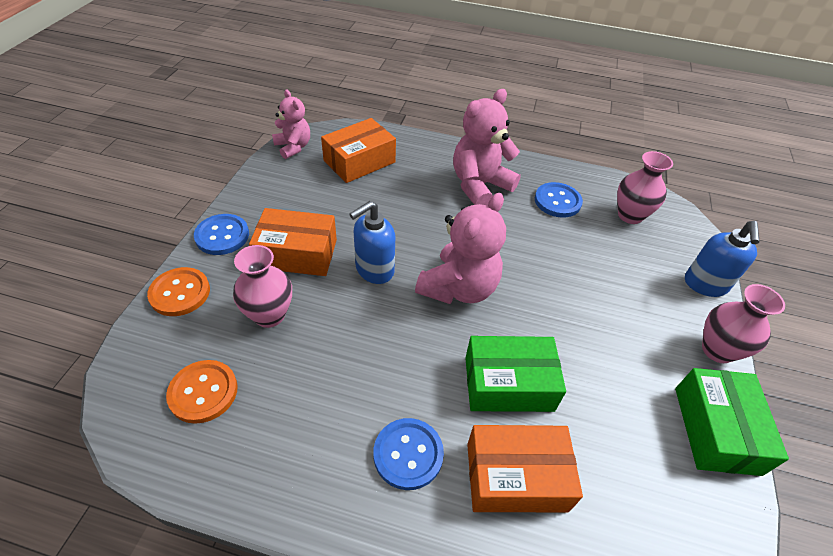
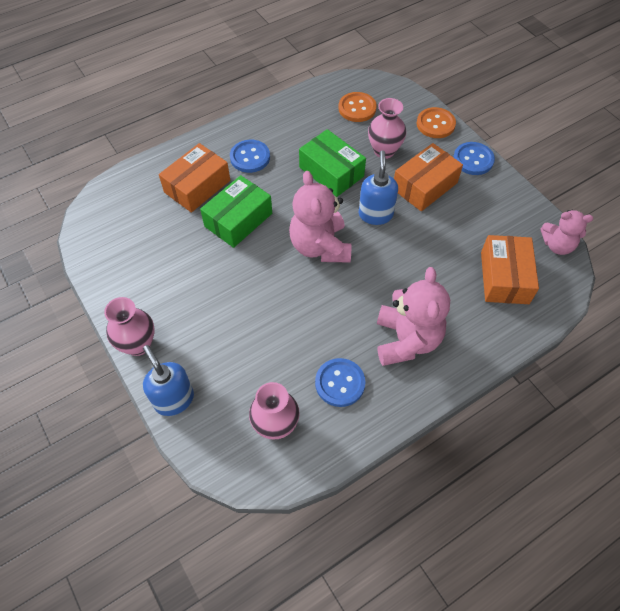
camera: 135 degrees right, 10 degrees up
green box [675,368,789,476] -> green box moved to [299,129,366,197]

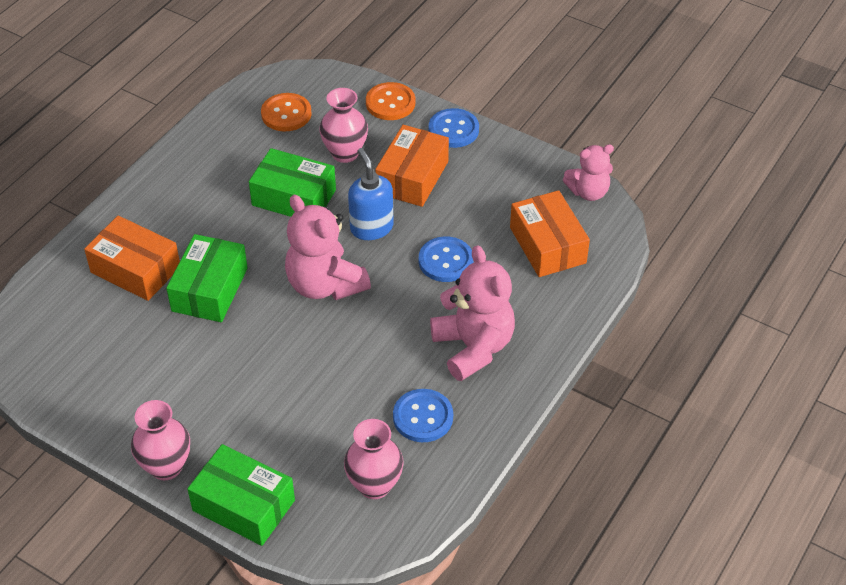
camera: 25 degrees left, 10 degrees down
blue soap dispenser [143,345,194,416] -> green box [187,444,295,546]
orange box [159,143,230,213] -> orange box turned 75 degrees counterclockwise [84,216,180,301]
blue button [230,140,270,173] -> blue button moved to [419,236,474,282]

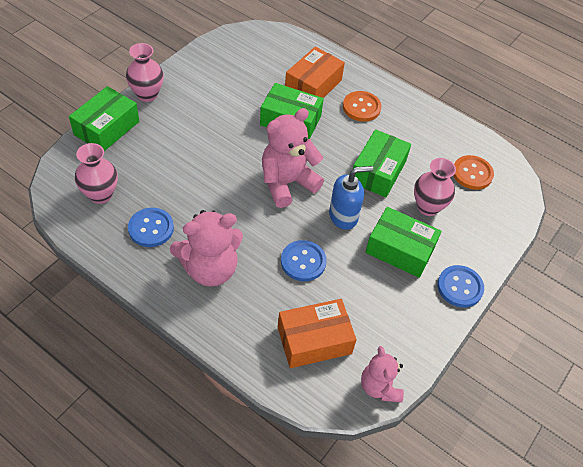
camera: 90 degrees right, 5 degrees up
orange button [366,82,415,120] -> orange button moved to [343,91,381,122]
orange box [375,125,449,207] -> green box [365,207,442,278]

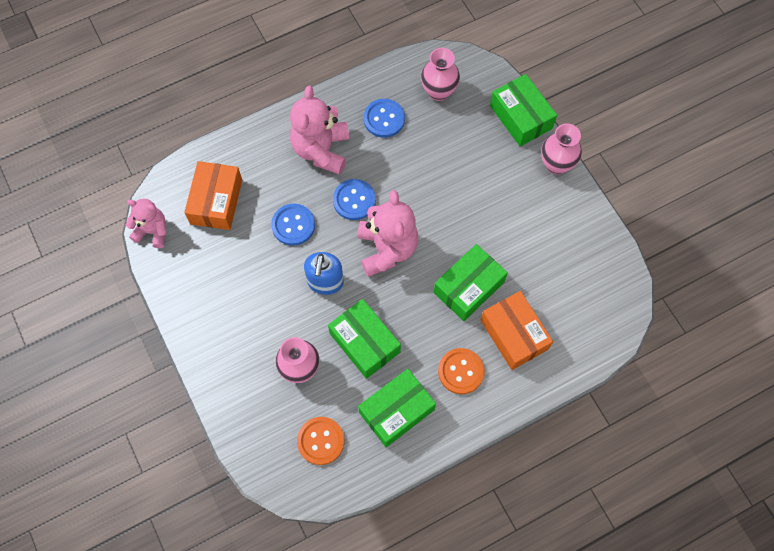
camera: 120 degrees right, 15 degrees up
green box [365,207,442,278] -> green box moved to [358,369,436,447]
blue button [437,265,484,308] -> blue button moved to [333,179,376,220]

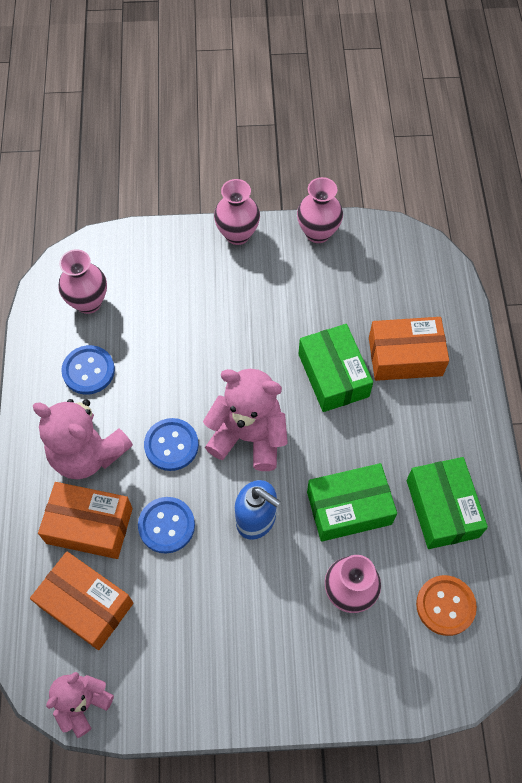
camera: 65 degrees left, 5 degrees down
orange button [438,348,485,394] -> none
green box [490,74,557,147] -> none
none -> orange box [38,482,133,559]
none -> pink vase [297,177,343,243]

